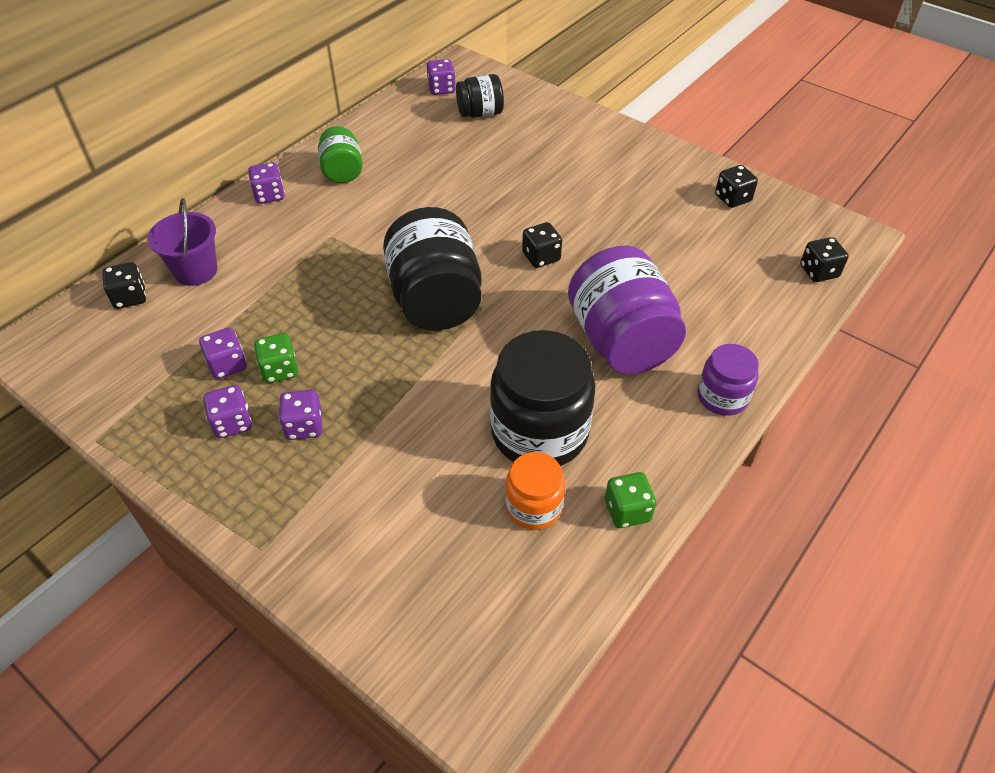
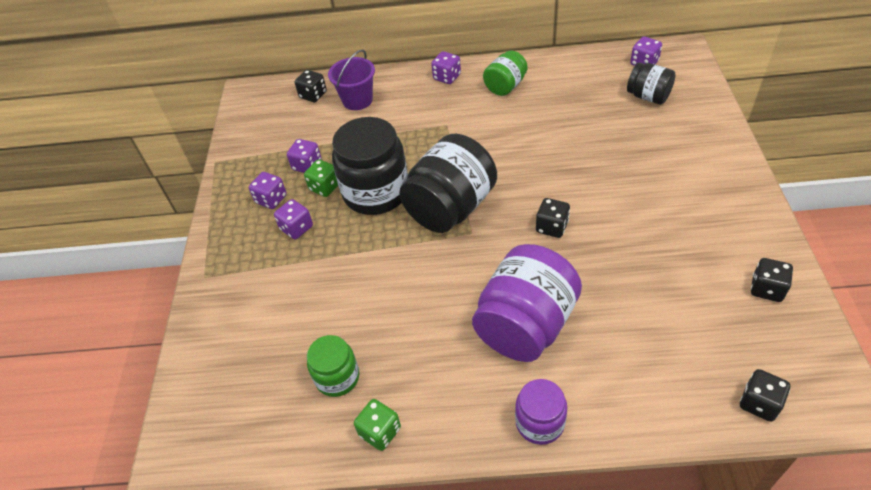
camera: 55 degrees right, 0 degrees up
black jar [490,330,596,466] -> black jar moved to [332,117,408,215]
orange jar [505,452,565,530] -> green jar [307,335,359,397]

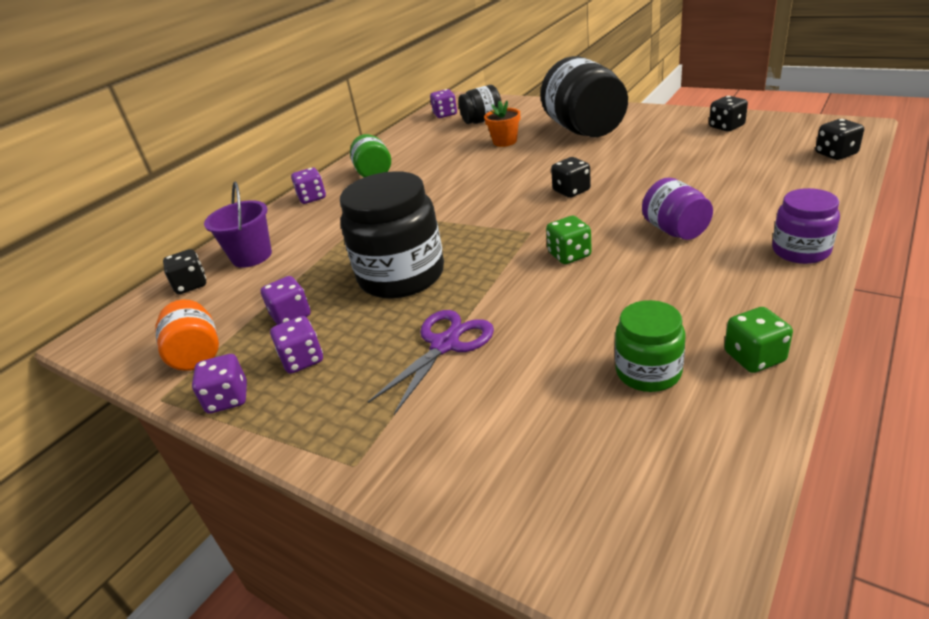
camera: 55 degrees left, 15 degrees down
purple dice [274,199,313,239] -> purple dice moved to [192,354,247,414]
green dice [304,159,338,197] -> green dice moved to [546,216,592,264]
black jar [399,134,497,233] -> black jar moved to [540,56,628,137]
purple jar [472,244,582,362] -> purple jar [642,178,713,240], size x0.55
none -> orange jar [155,299,219,371]
none -> purple scissors [368,310,494,415]
none -> orange flower pot [484,100,520,147]

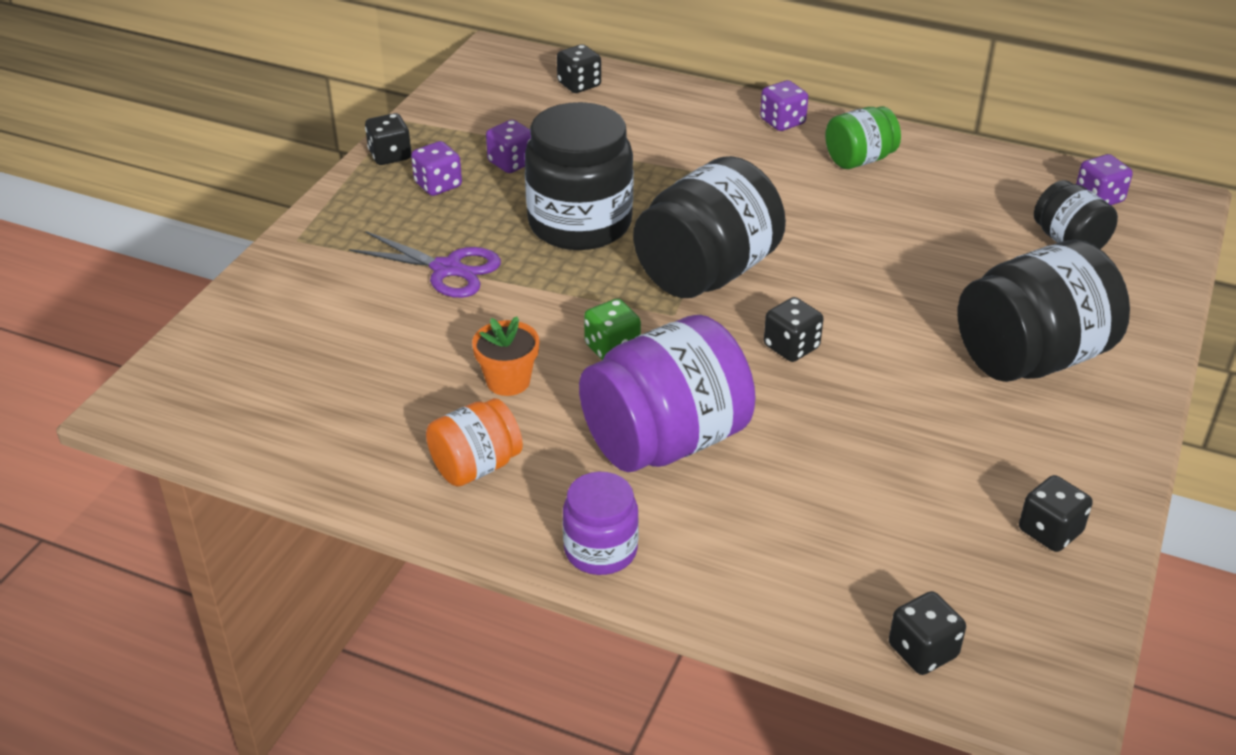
camera: 75 degrees right, 5 degrees up
orange jar [155,299,219,371] -> orange jar moved to [426,398,523,486]
purple dice [192,354,247,414] -> black dice [365,113,411,165]
purple bucket [204,182,272,268] -> none
orange flower pot [484,100,520,147] -> orange flower pot moved to [472,316,539,396]
green jar [615,300,685,392] -> none
purple jar [642,178,713,240] -> purple jar [579,315,756,472], size x1.83
green dice [724,307,793,373] -> none
none -> black jar [633,156,786,298]

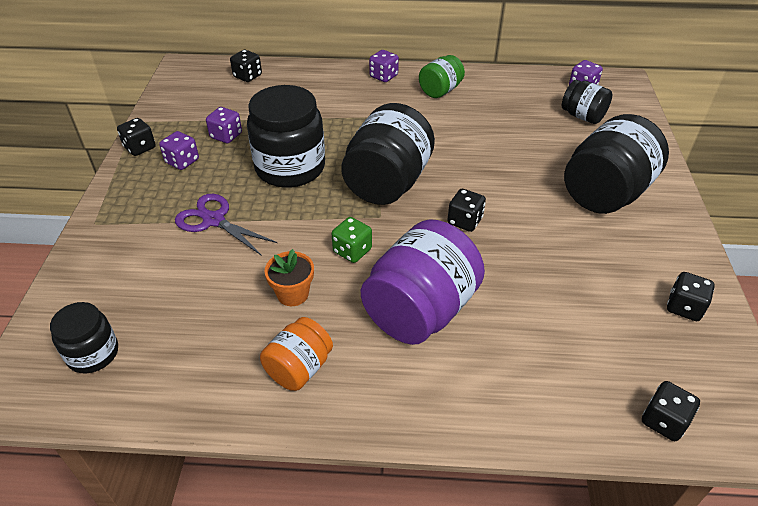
camera: 20 degrees left, 5 degrees up
purple scissors [349,231,501,298] -> purple scissors turned 150 degrees counterclockwise [175,194,278,256]
purple jar [563,472,639,575] -> none
none -> black jar [50,302,118,373]

